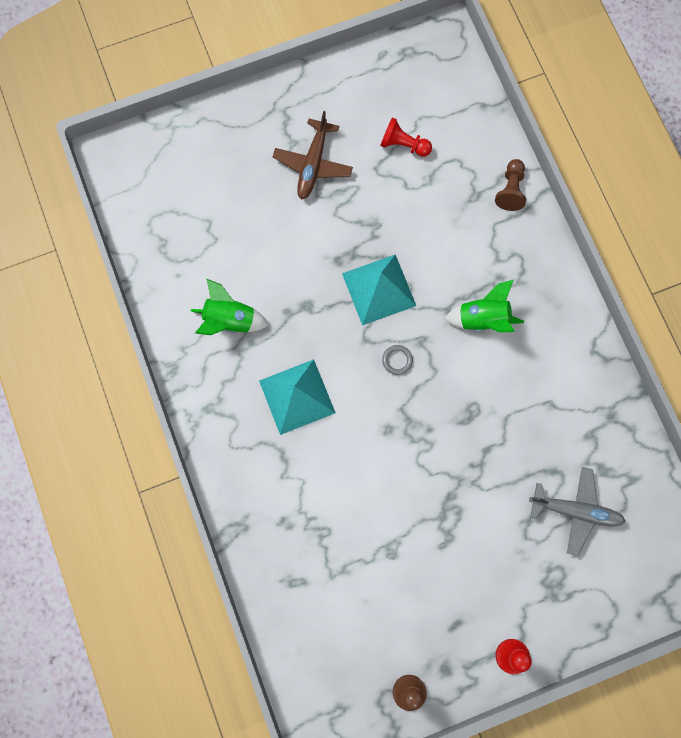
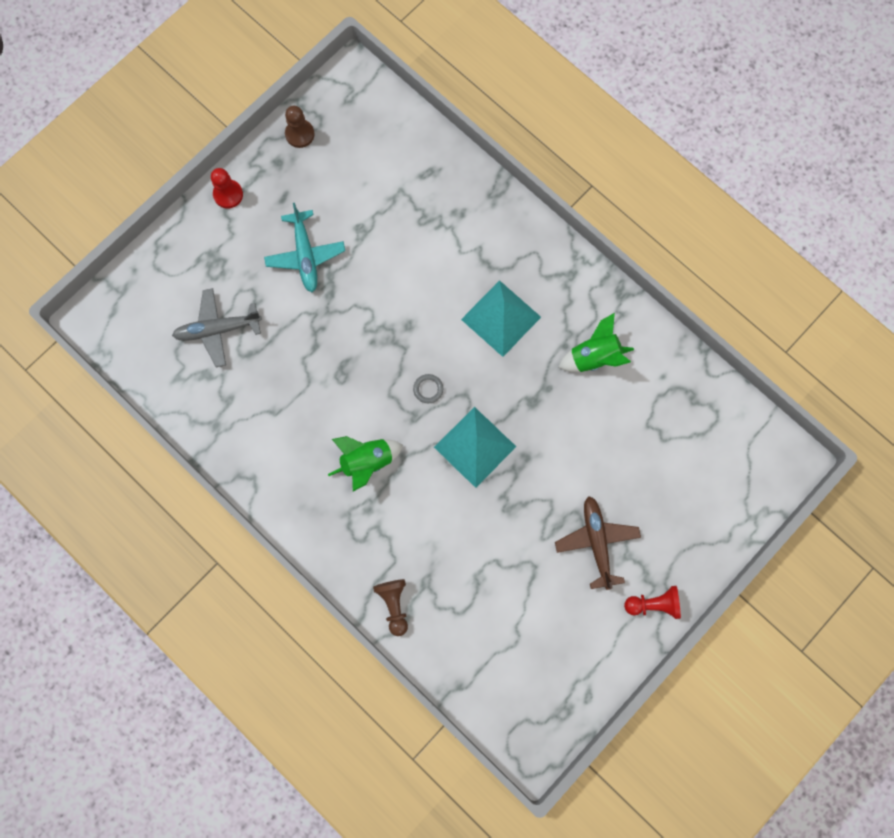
camera: 155 degrees right, 0 degrees up
red pawn [380,117,432,157] -> red pawn moved to [624,586,681,619]
none -> turquoise plane [264,203,345,292]

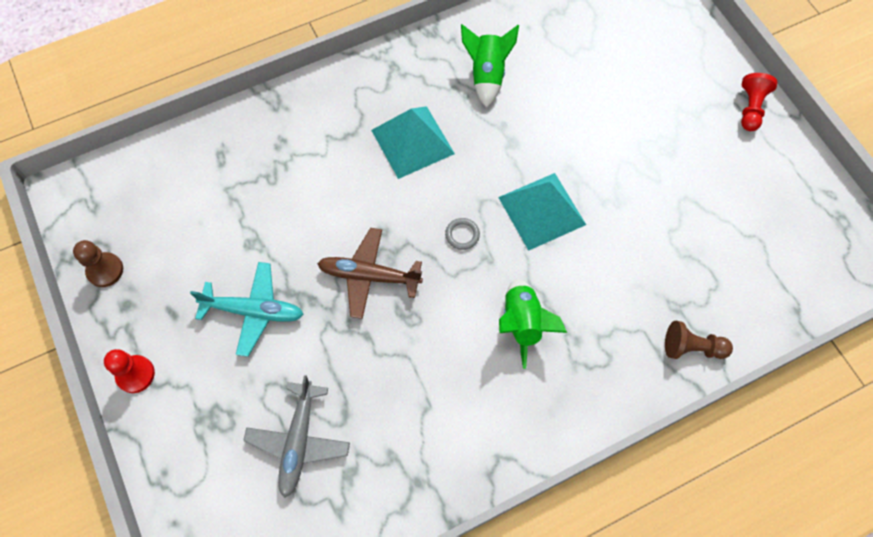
camera: 70 degrees left, 10 degrees down
brown plane [555,496,641,590] -> brown plane moved to [317,228,423,319]

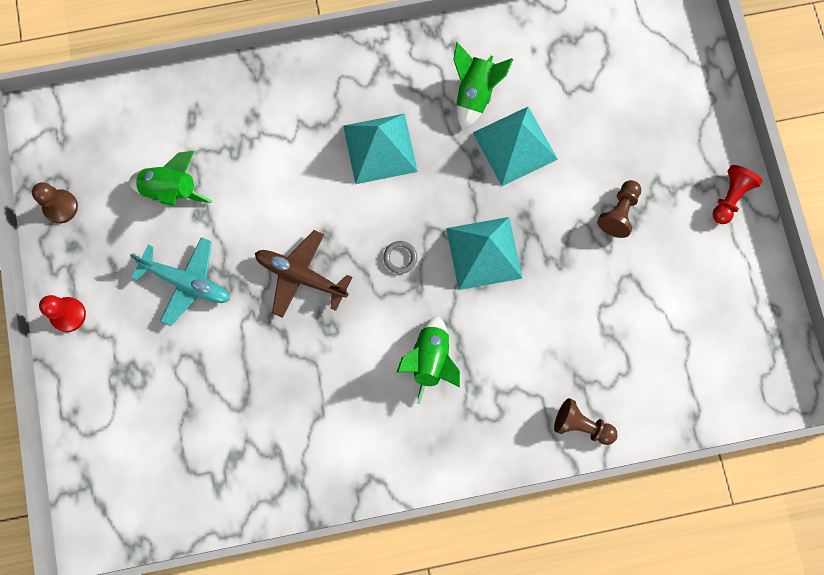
camera: 15 degrees right, 10 degrees up
grey plane [243,375,350,498] -> none
none -> green rocket [128,151,213,206]
none -> turquoise pyramid [473,107,558,186]
none -> brown pawn [597,180,641,238]

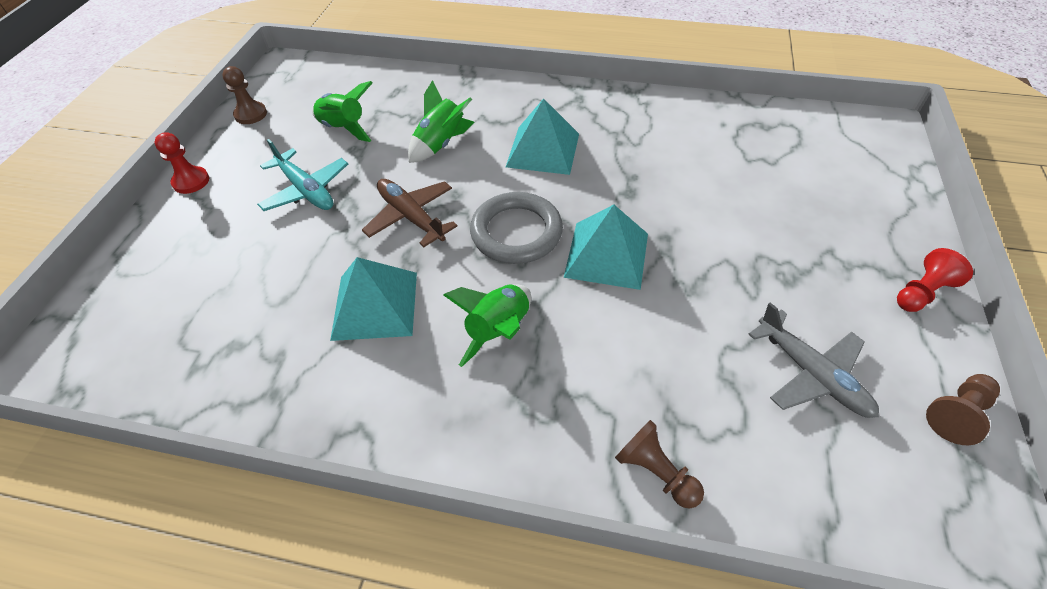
camera: 25 degrees right, 25 degrees down
grey ring [383,241,417,274] -> grey ring [470,192,563,264], size x2.45
green rocket [453,42,513,131] -> green rocket moved to [408,80,474,163]
turquoise pyramid [473,107,558,186] -> turquoise pyramid moved to [330,257,417,341]
brown pawn [597,180,641,238] -> brown pawn moved to [926,374,1000,445]
none -> grey plane [748,303,879,418]

